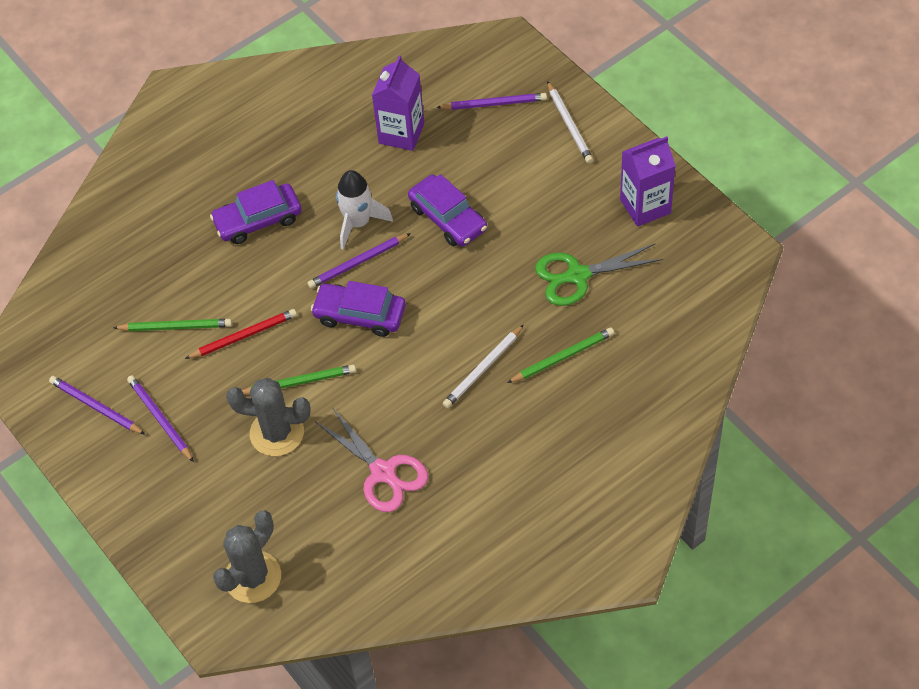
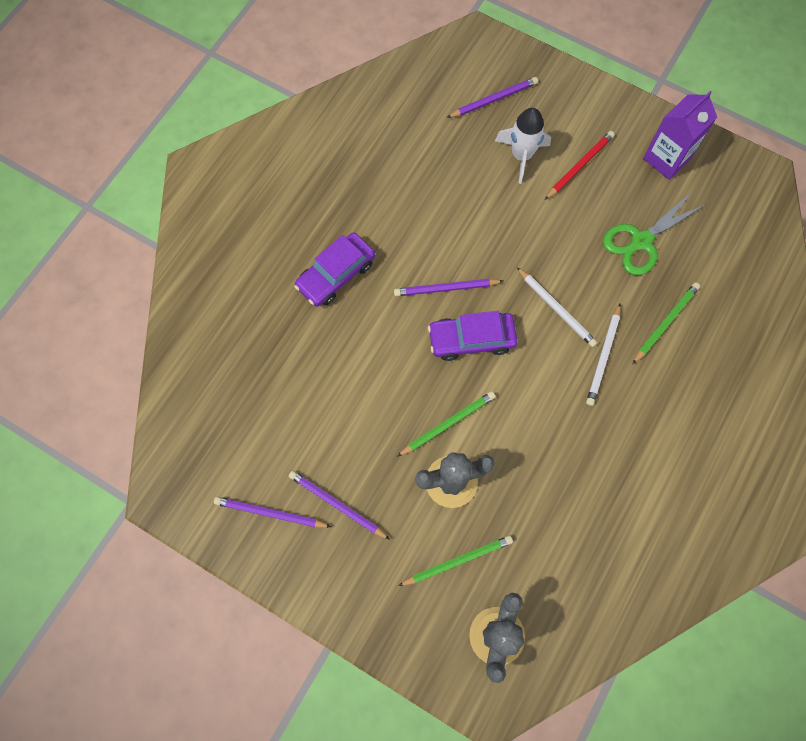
camera: 25 degrees left, 15 degrees up
green pencil [113,319,232,331] -> green pencil moved to [398,536,513,586]
red pencil [185,309,297,359] -> red pencil moved to [545,131,615,200]
purple pencil [307,233,411,289] -> purple pencil turned 45 degrees clockwise [394,279,503,296]
pink scissors [316,407,428,512] -> none
white rocket [336,170,393,249] -> white rocket moved to [495,108,551,184]
purple carton [372,55,424,151] -> none
purple car [408,174,487,247] -> none
white pencil [547,81,593,164] -> white pencil moved to [517,267,597,347]

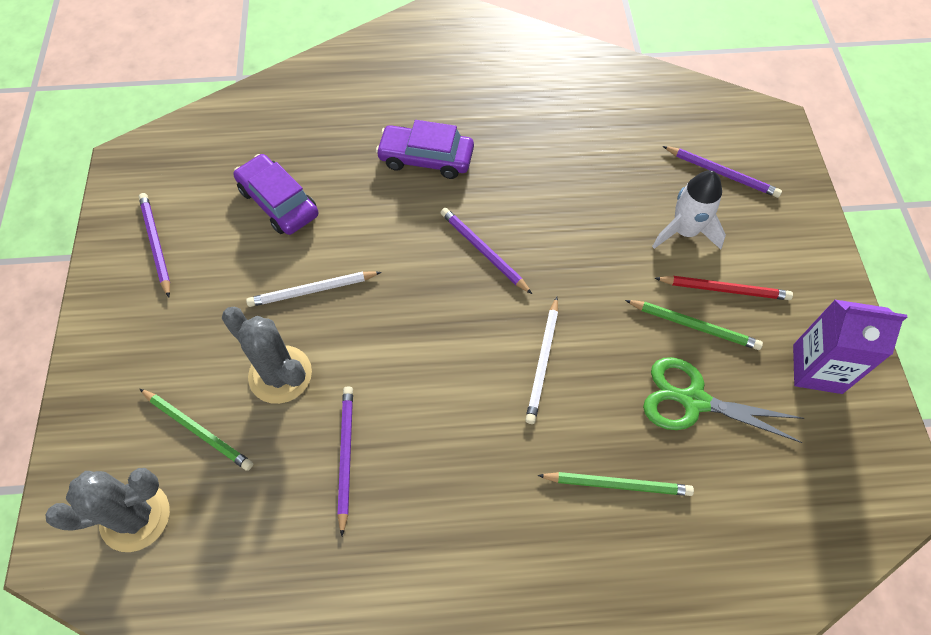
camera: 55 degrees right, 10 degrees down
purple pencil [289,471,390,540] -> purple pencil moved to [337,386,353,536]
green pencil [397,391,495,457] -> green pencil moved to [625,300,763,350]
purple car [428,311,517,361] -> purple car moved to [233,154,318,235]
white pencil [586,304,621,406] -> white pencil moved to [246,271,381,307]

